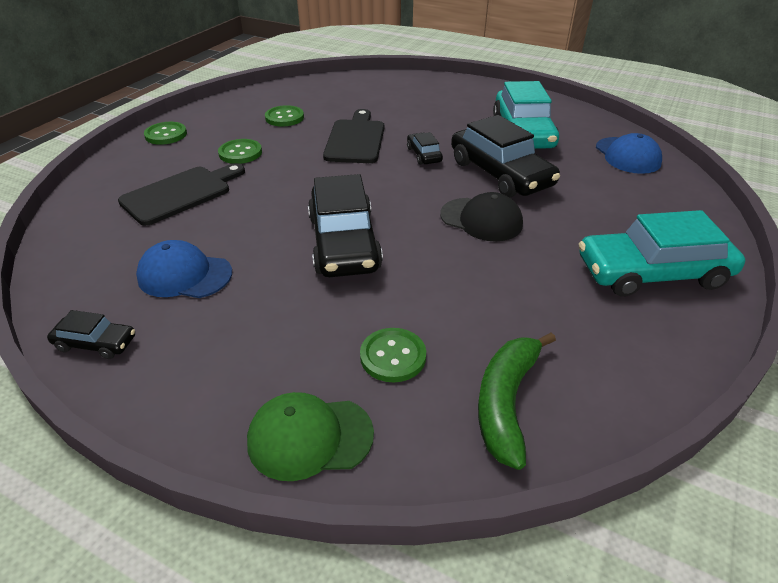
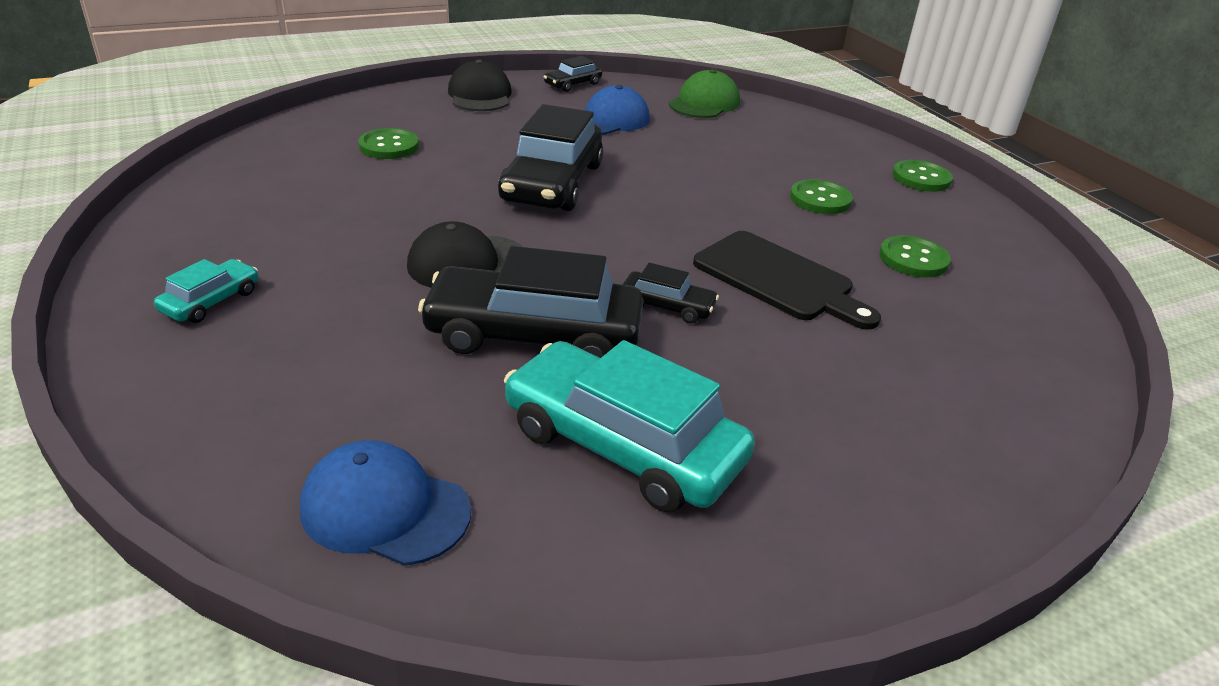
camera: 125 degrees right, 5 degrees down
black cutting board [118,163,245,226] -> none
green cap [247,392,374,481] -> green cap moved to [669,69,740,118]
black car [308,174,383,277] -> black car turned 105 degrees counterclockwise [498,104,603,211]
green banana [478,332,556,470] -> none
turquoise car [579,210,745,297] -> turquoise car [154,259,258,323], size x0.47
none -> black cap [448,60,512,111]

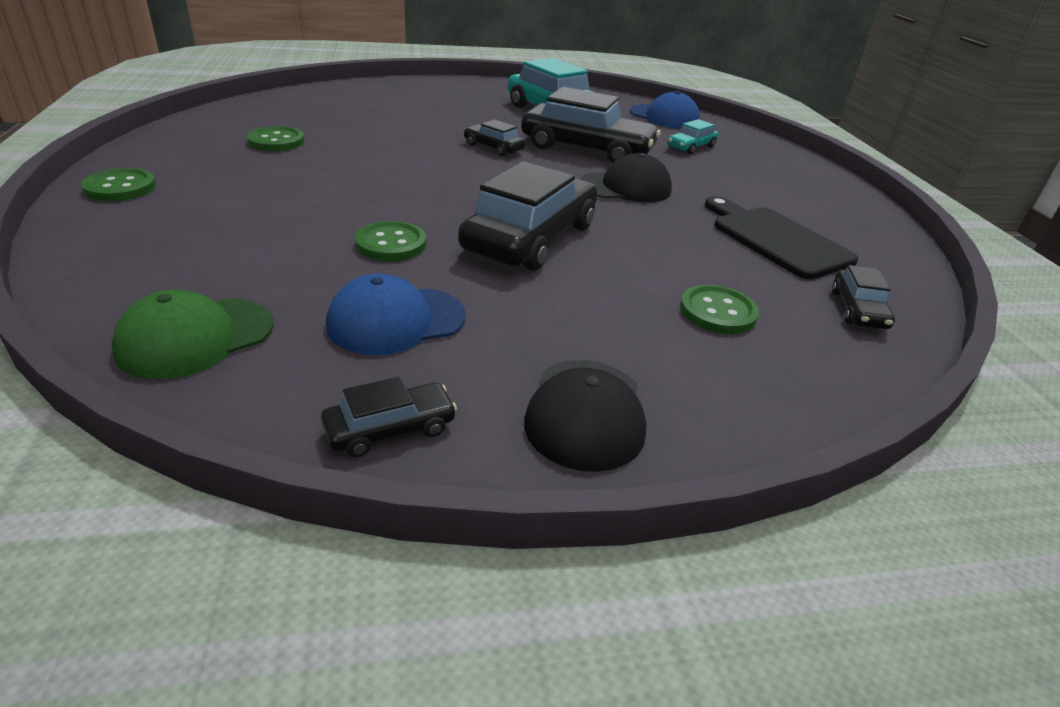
camera: 165 degrees left, 0 degrees up
turquoise car [154,259,258,323] -> turquoise car moved to [667,119,719,154]
black cutting board [693,231,881,330] -> black cutting board moved to [705,196,858,279]
green button [790,179,853,214] -> green button moved to [355,221,426,261]
none -> black car [832,265,895,329]

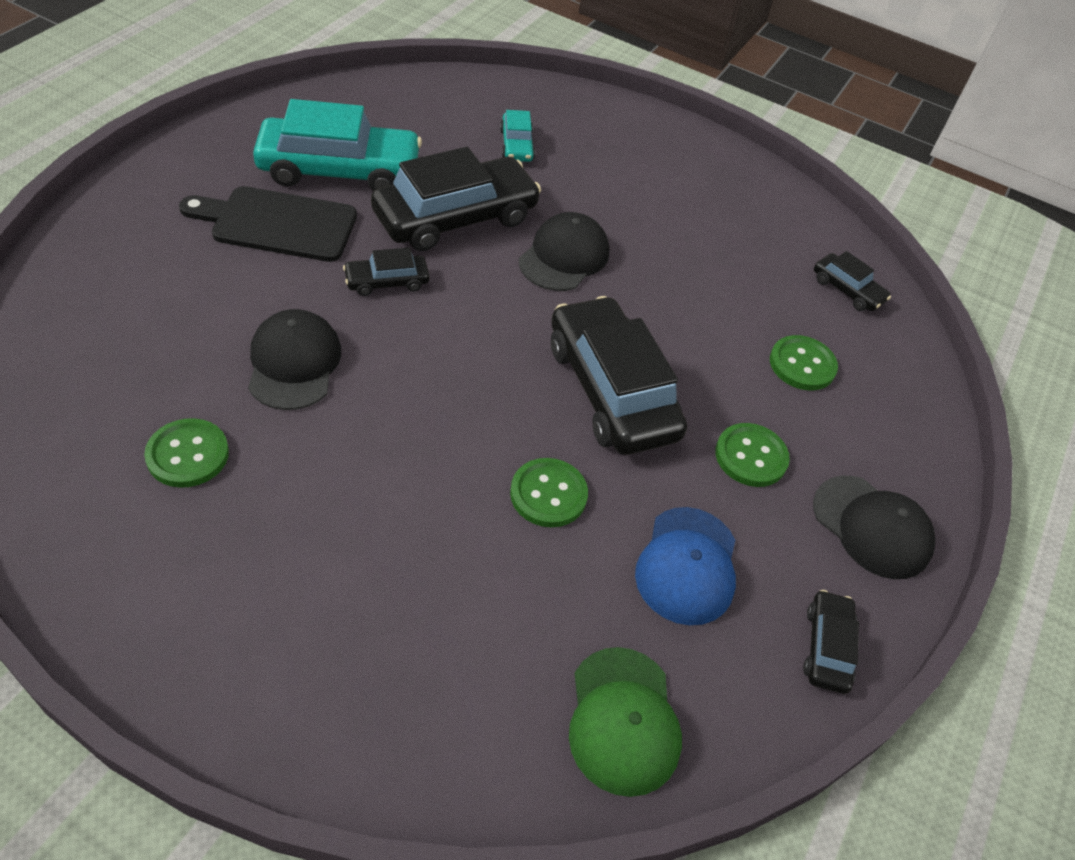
camera: 55 degrees left, 15 degrees up
green button [81,168,156,201] -> green button moved to [715,423,790,487]
blue cap [630,91,700,128] -> none
black cutting board [705,196,858,279] -> black cutting board moved to [179,186,357,262]
none -> black cap [248,309,341,410]

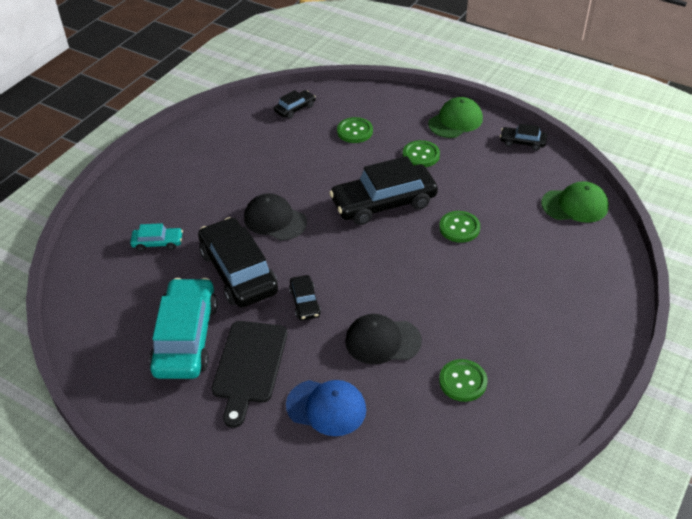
camera: 80 degrees left, 5 degrees down
blue cap [635,507,736,625] -> blue cap moved to [286,380,366,436]
black cap [813,476,935,579] -> green cap [428,97,483,138]

